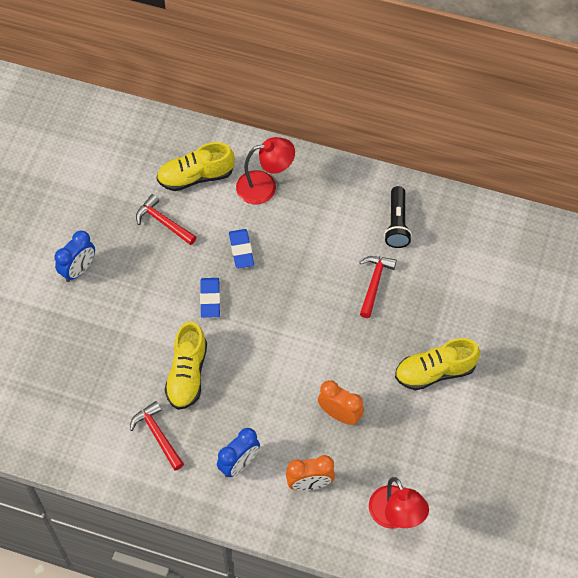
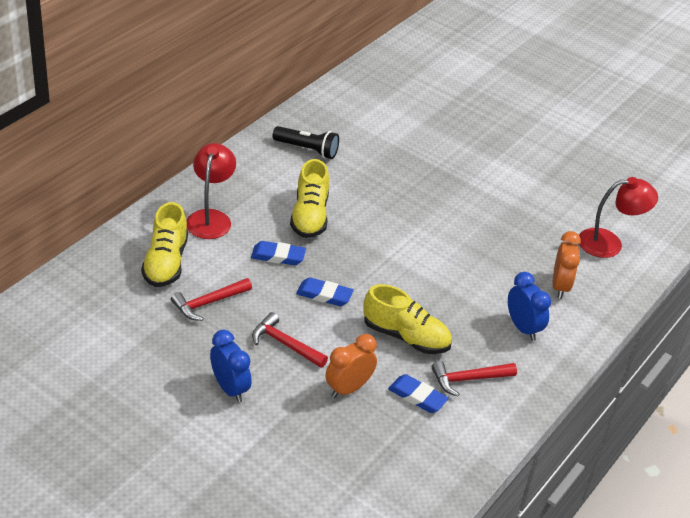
camera: 75 degrees left, 20 degrees down
orange clock [318,380,364,425] -> orange clock moved to [325,334,377,398]
red hammer [359,256,397,318] -> red hammer moved to [252,312,328,368]
yellow shoe [395,338,480,390] -> yellow shoe moved to [290,159,329,238]
none -> blue eraser [388,374,449,413]

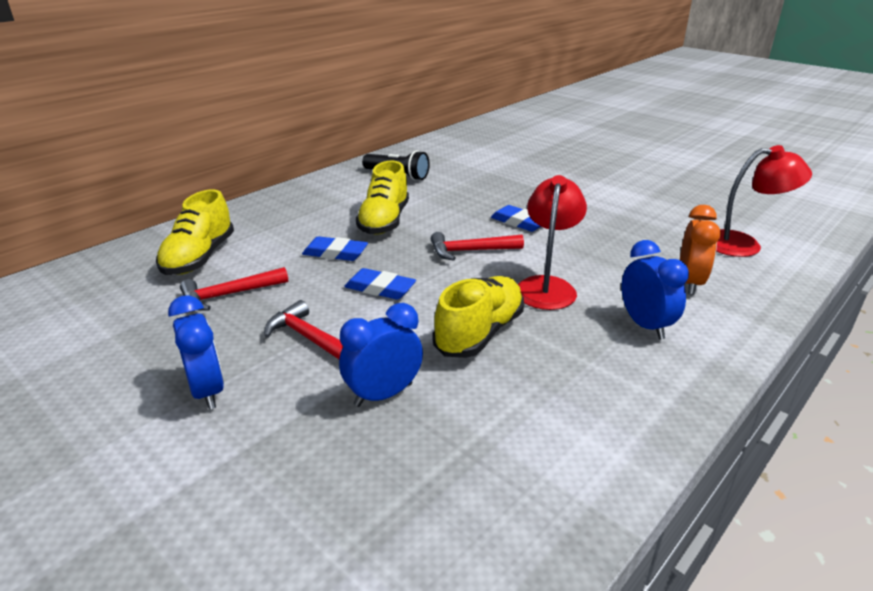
camera: 10 degrees right, 10 degrees down
red lamp [186,143,236,239] -> red lamp moved to [518,175,587,310]
orange clock [325,334,377,398] -> blue clock [339,303,423,407]
yellow shoe [363,284,452,354] -> yellow shoe turned 90 degrees counterclockwise [433,276,524,358]
blue eraser [388,374,449,413] -> blue eraser moved to [491,205,541,232]
red hammer [432,361,517,396] -> red hammer moved to [431,232,524,261]

